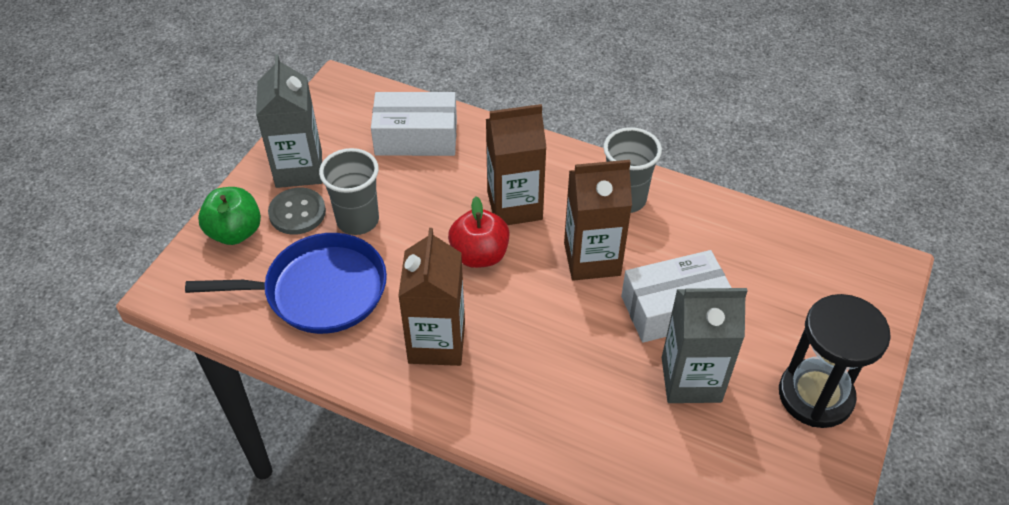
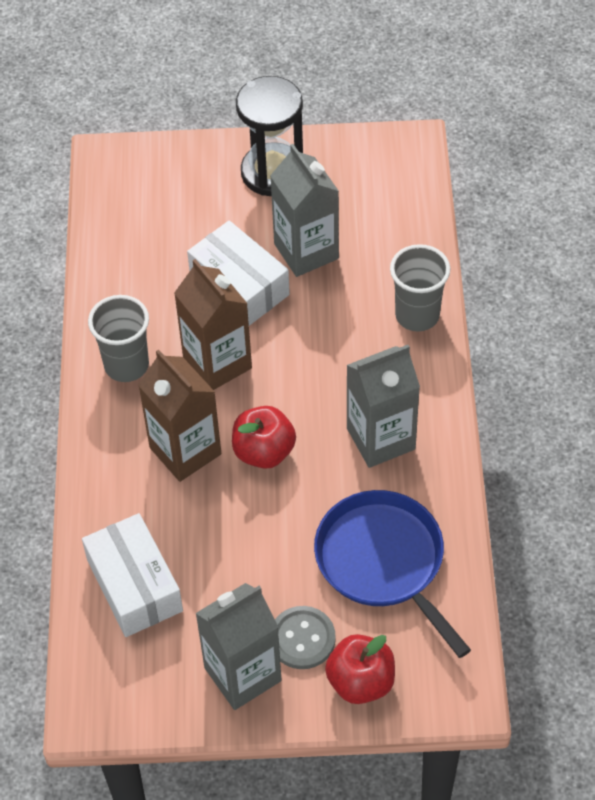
camera: 115 degrees left, 5 degrees up
green apple [198,187,261,245] -> red apple [325,634,395,704]
grey cup [319,148,379,235] -> grey cup moved to [390,244,450,332]
brown carton [398,228,465,366] -> grey carton [347,345,420,468]

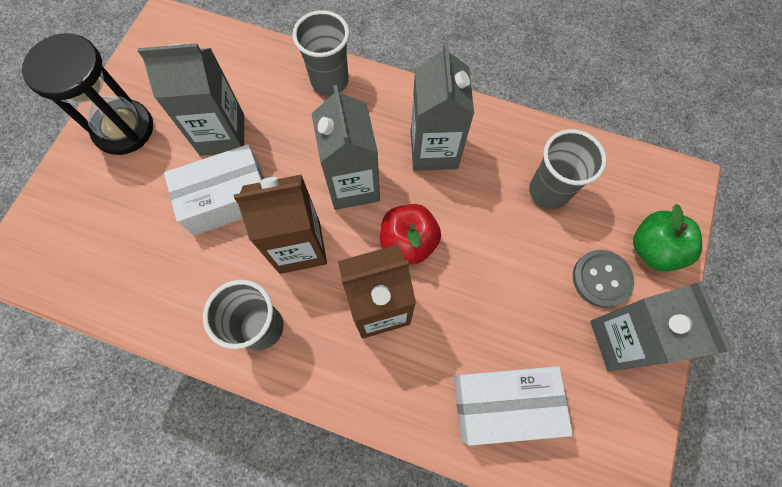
camera: 70 degrees left, 15 degrees up
blue pan [314,490,471,658] -> grey cup [529,129,607,209]
red apple [325,634,395,704] -> green apple [633,204,702,272]
none -> grey carton [311,85,380,210]

